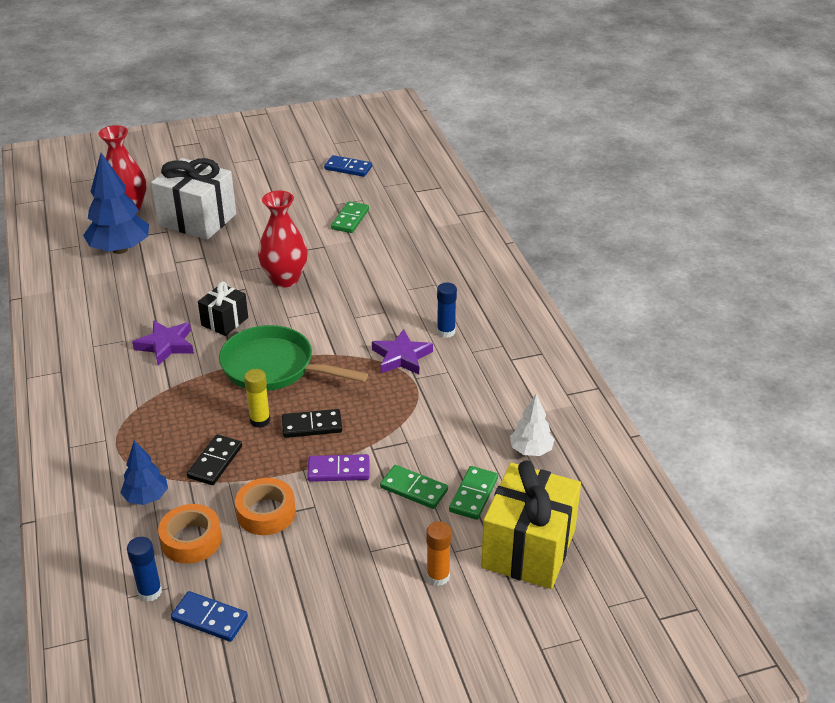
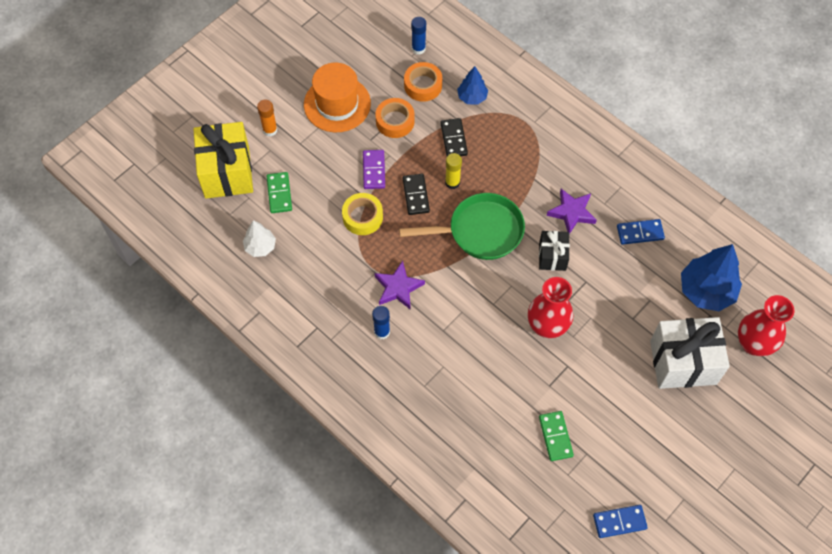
camera: 150 degrees right, 25 degrees up
blue domino [171,591,248,642] -> blue domino moved to [617,219,665,245]
black domino [282,409,342,438] -> black domino turned 60 degrees counterclockwise [403,174,430,215]
purple domino [307,454,370,482] -> purple domino turned 60 degrees counterclockwise [363,150,385,189]
green domino [380,465,448,509] -> none
none -> orange hat [304,63,371,132]
none -> yellow tape [342,193,383,235]

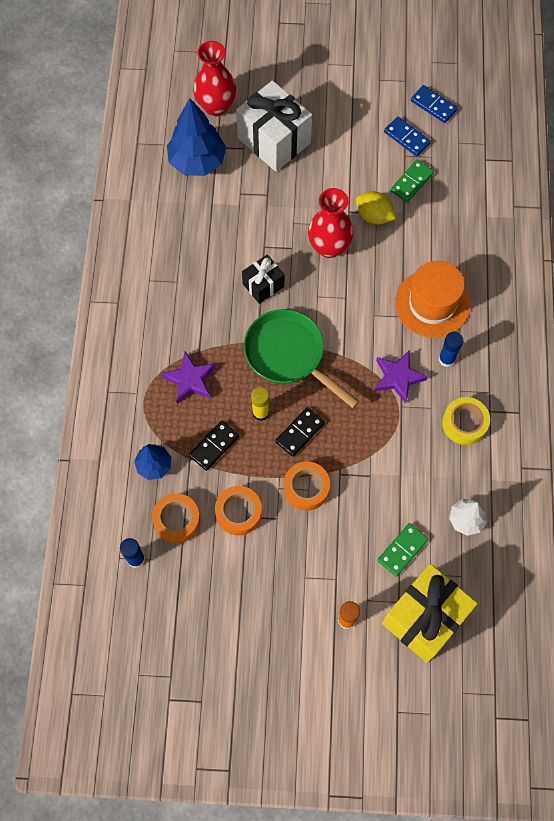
camera: 130 degrees left, 5 degrees up
orange hat [304,63,371,132] -> orange hat moved to [395,261,470,338]
yellow tape [342,193,383,235] -> yellow tape moved to [442,397,490,445]
purple domino [363,150,385,189] -> orange tape [283,461,330,511]
purple star [547,189,597,234] -> purple star moved to [161,352,215,404]
blue domino [617,219,665,245] -> blue domino moved to [384,117,431,156]
none -> yellow lemon [356,191,396,224]

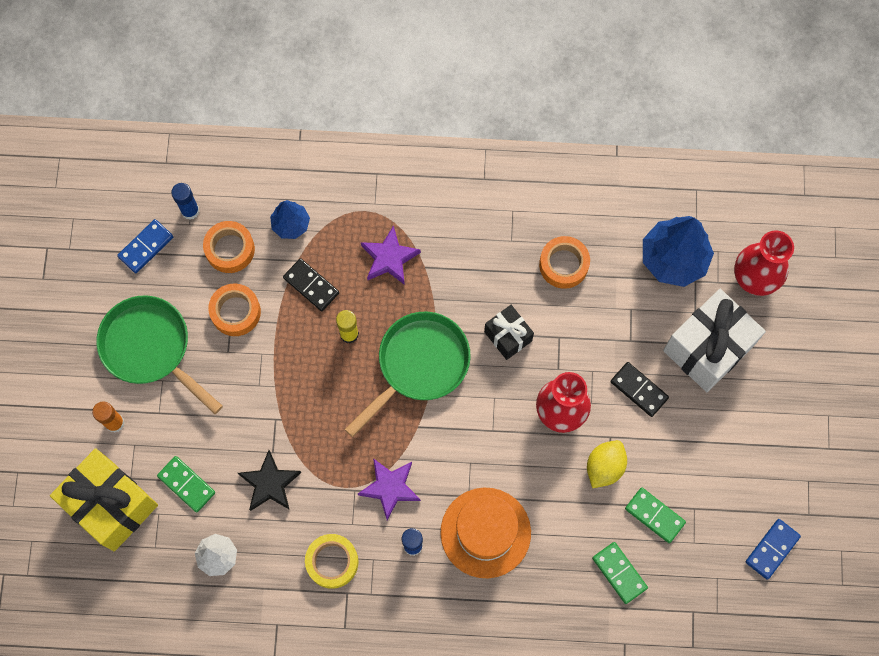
camera: 90 degrees right, 5 degrees up
black domino [275,407,325,457] -> black domino moved to [610,362,669,417]
orange tape [283,461,330,511] -> orange tape moved to [539,236,590,289]
blue domino [384,117,431,156] -> blue domino moved to [117,219,173,273]
none -> green pan [96,295,223,414]
none -> black star [238,450,301,511]
none -> green domino [592,542,648,604]

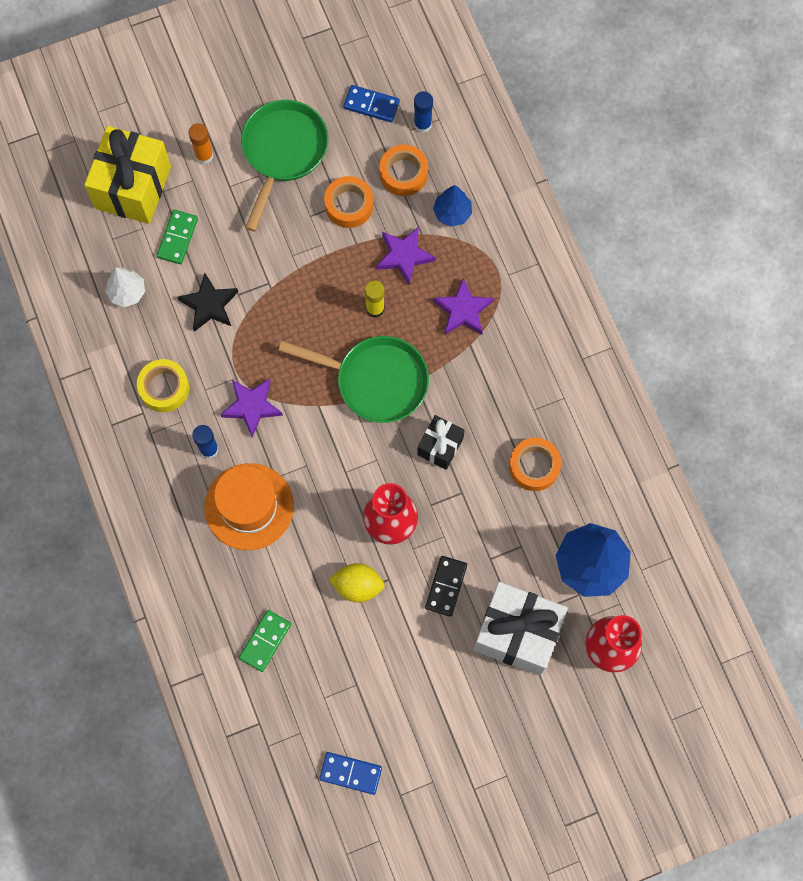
camera: 65 degrees right, 0 degrees up
black domino [283,258,339,311] -> purple star [376,227,436,285]
green domino [625,487,686,543] -> none

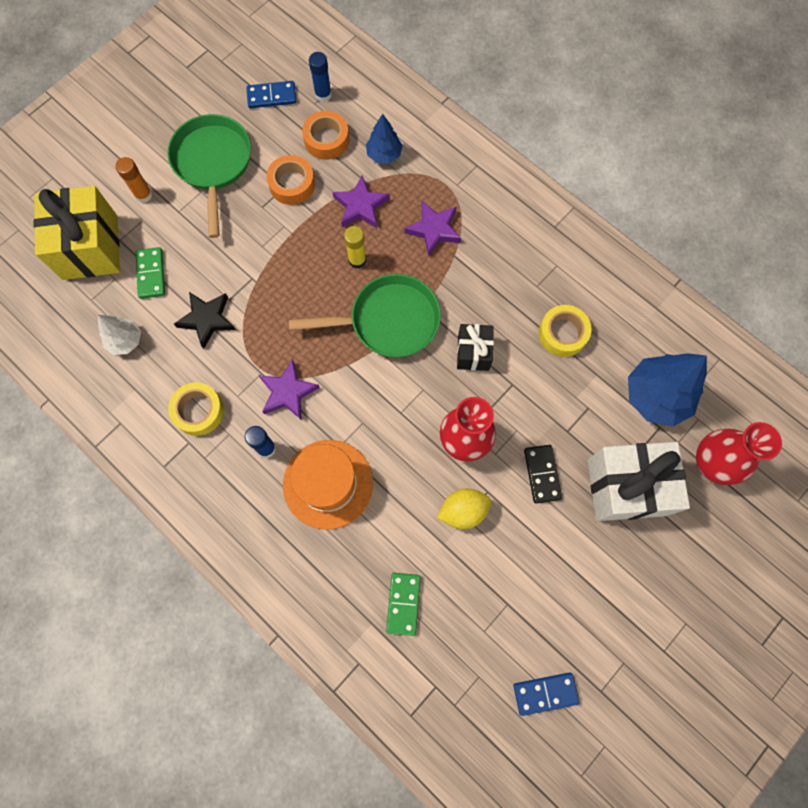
camera: 25 degrees left, 0 degrees up
orange tape [509,438,561,491] -> yellow tape [539,305,592,357]

